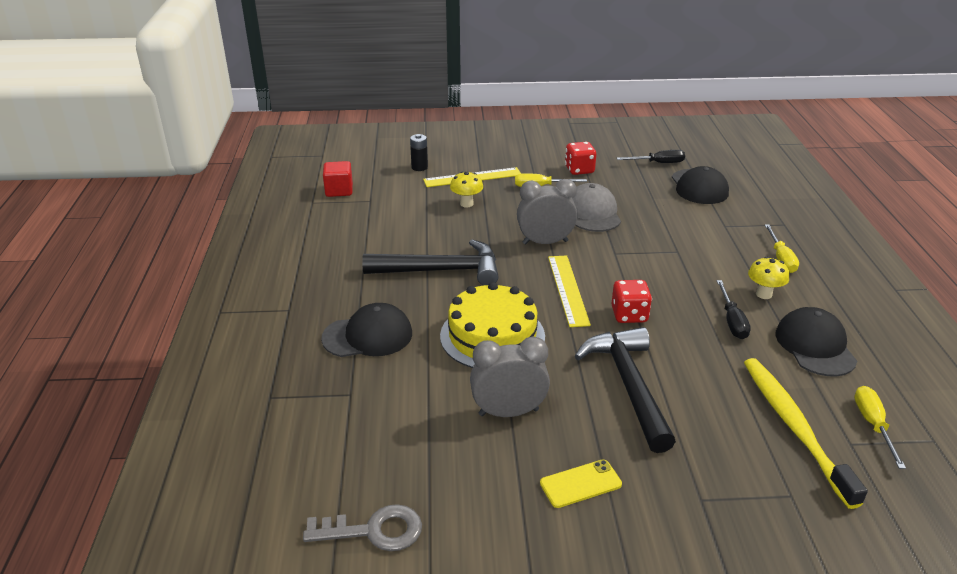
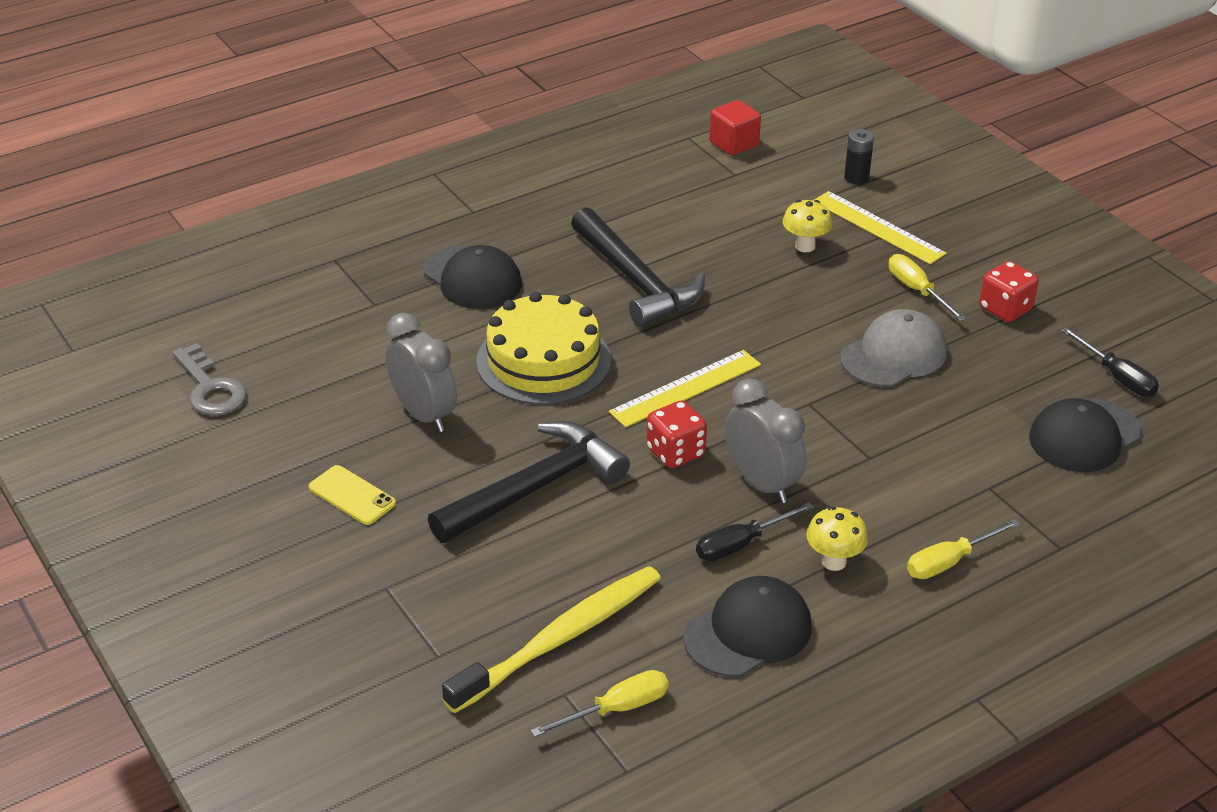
camera: 60 degrees right, 5 degrees up
grey clock [517,179,577,244] -> grey clock moved to [725,379,806,503]

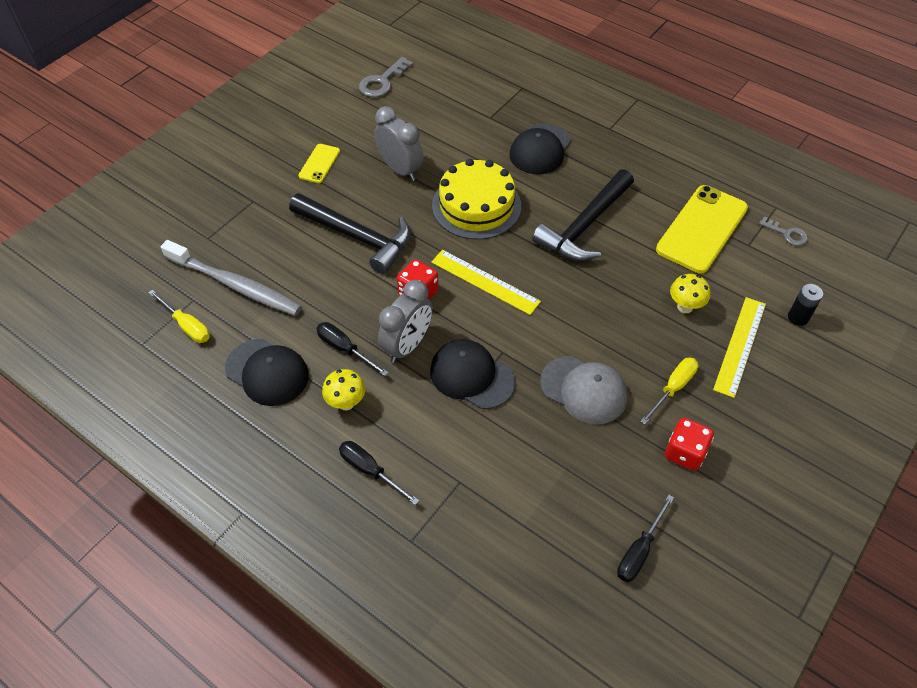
camera: 70 degrees right, 15 degrees up
grey clock [385,313,457,432] -> grey clock turned 75 degrees counterclockwise [374,106,424,181]
yellow toothbrush [442,566,661,713] -> grey toothbrush [161,240,302,316]
red cube [709,100,761,156] -> grey key [759,216,808,246]
yellow screwdriver [907,519,1020,579] -> black screwdriver [339,441,420,505]
black cap [1029,398,1142,472] -> black cap moved to [430,339,515,409]
none -> yellow phone [656,185,748,273]

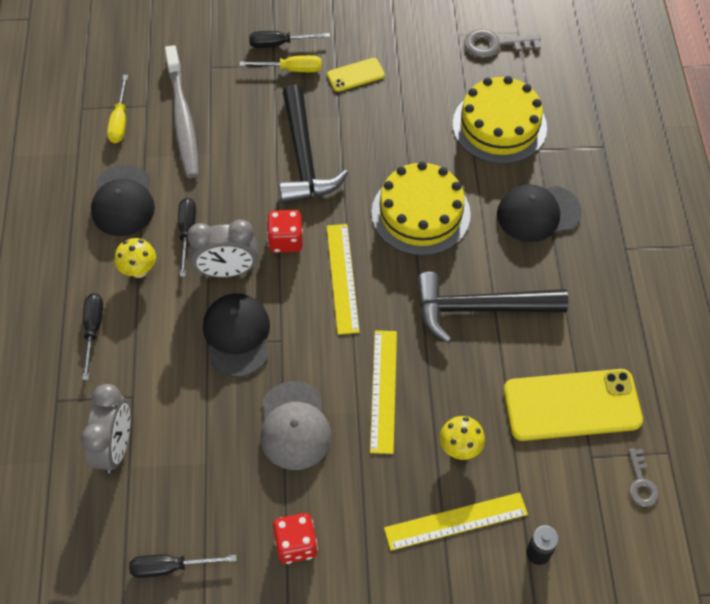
camera: 50 degrees right, 5 degrees up
grey clock [374,106,424,181] -> grey clock moved to [81,384,131,473]
yellow screwdriver [640,358,698,425] -> yellow screwdriver moved to [240,55,322,72]
none -> black screwdriver [249,31,330,48]
none -> yellow ruler [370,330,397,454]
none -> yellow cake [452,76,547,164]

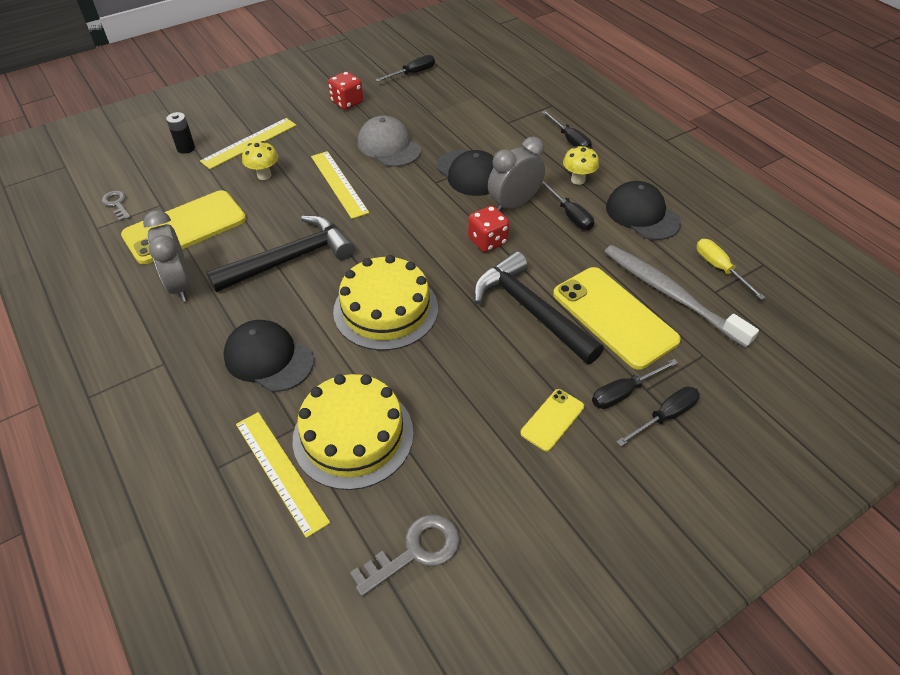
camera: 150 degrees right, 10 degrees down
grey clock [81,384,131,473] -> grey clock moved to [143,210,192,302]
yellow screwdriver [240,55,322,72] -> black screwdriver [592,359,678,409]
yellow ruler [327,224,360,335] -> yellow ruler moved to [236,412,330,538]
black cap [497,184,582,242] -> black cap turned 105 degrees counterclockwise [223,320,314,392]
none -> yellow phone [553,267,681,370]

